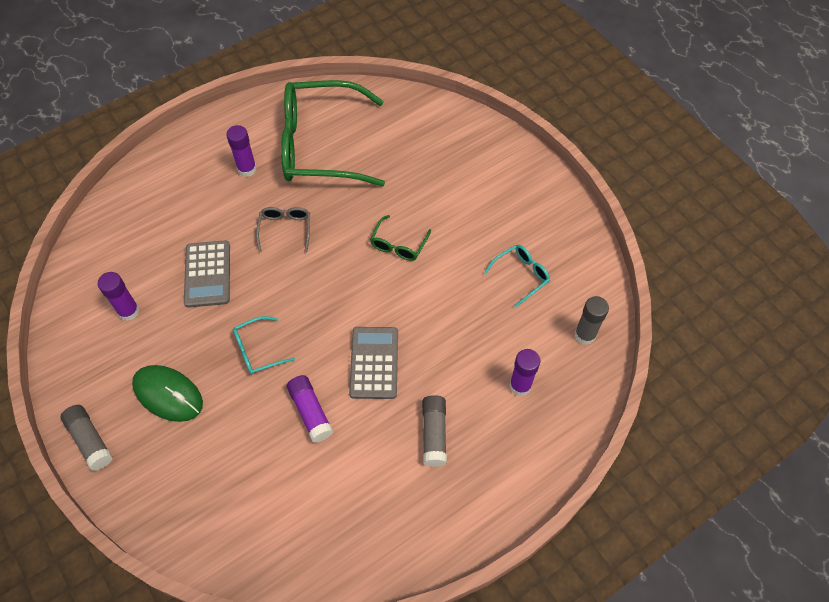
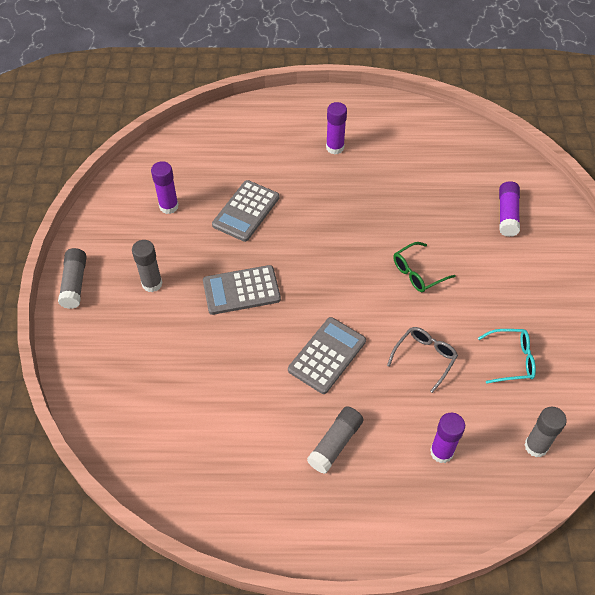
camera: 35 degrees right, 5 degrees down
green mouse [132,365,203,422] -> grey glue stick [132,240,163,292]
turquoise glasses [233,316,295,375] -> grey calculator [203,265,281,315]
grey glasses [256,207,310,253] -> grey glasses moved to [387,327,458,393]
green glasses [281,80,385,186] -> none
purple glue stick [287,375,333,443] -> purple glue stick moved to [499,181,520,237]

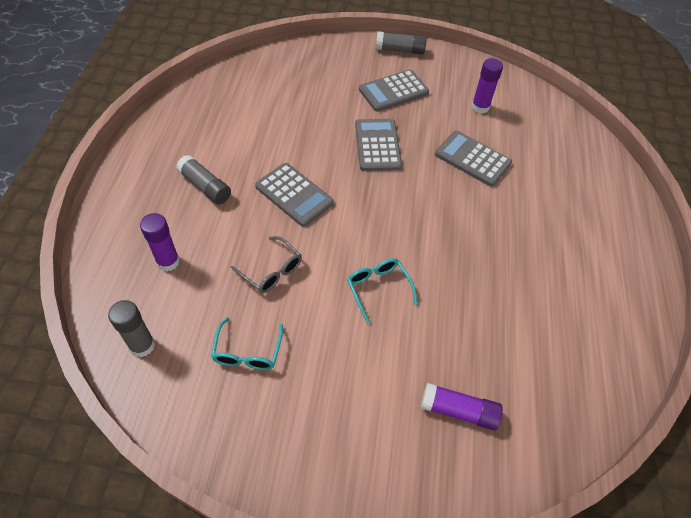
camera: 95 degrees right, 0 degrees up
grey glue stick [132,240,163,292] -> grey calculator [359,69,429,112]
purple glue stick [326,102,347,155] -> none
green glasses [393,242,456,292] -> turquoise glasses [347,258,417,324]

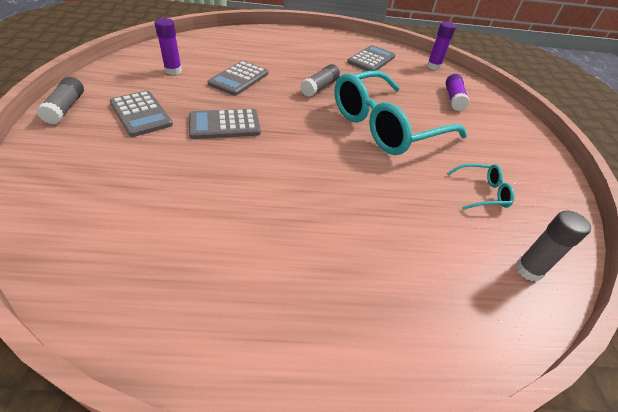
camera: 100 degrees left, 10 degrees down
purple glue stick [140,213,180,271] -> purple glue stick moved to [427,22,456,70]
grey glue stick [176,155,231,204] -> grey glue stick moved to [300,64,340,97]
grey glasses [231,236,302,293] -> none
grey calculator [255,163,334,227] -> grey calculator moved to [347,45,395,71]
turquoise glasses [347,258,417,324] -> turquoise glasses [334,71,467,155], size x2.42

